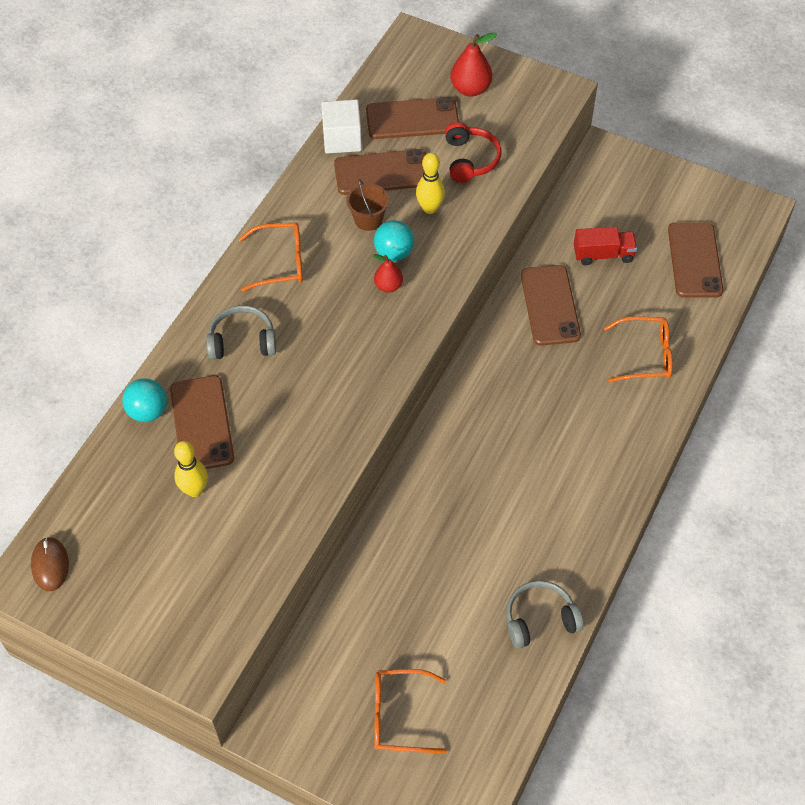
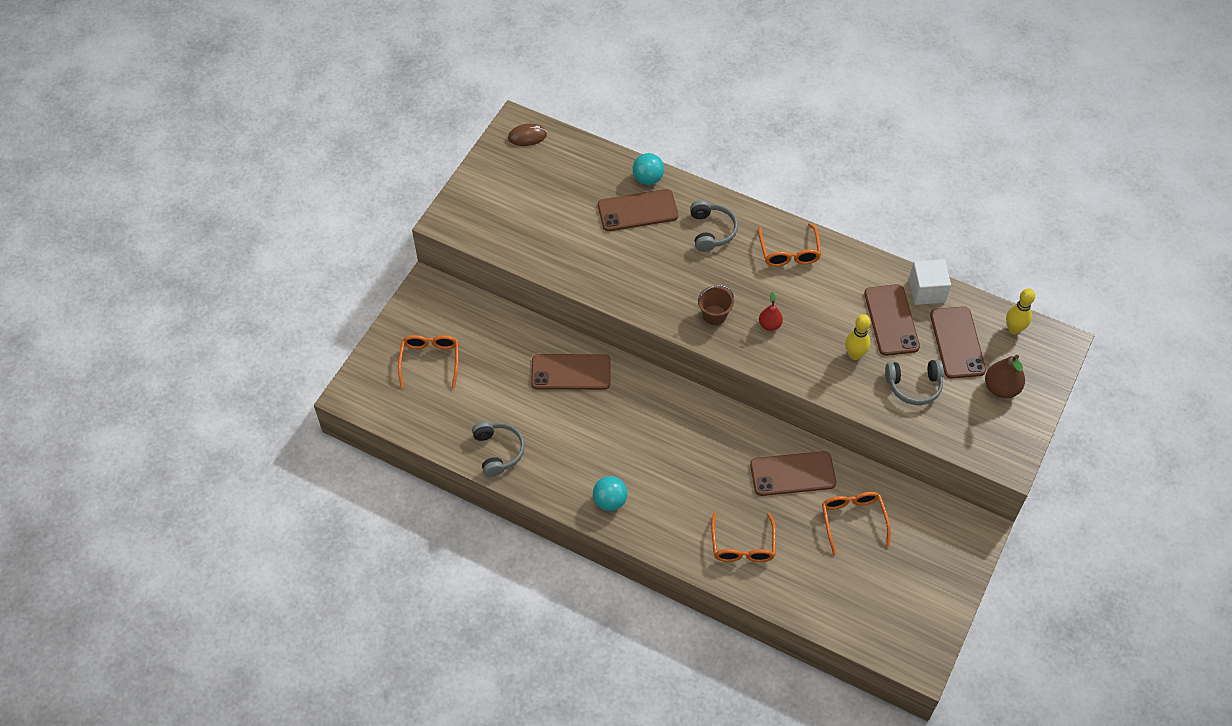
camera: 90 degrees right, 0 degrees up
yellow bowling pin [174,441,208,497] -> yellow bowling pin moved to [1006,288,1035,334]
brown bucket [346,179,389,231] -> brown bucket moved to [698,285,734,325]
turquoise ball [374,220,414,261] -> turquoise ball moved to [593,476,627,511]
red headphones [445,122,501,183] -> grey headphones [885,360,944,405]
red pear [450,32,497,97] -> brown pear [985,355,1025,398]
red truck [574,227,637,265] -> orange glasses [822,492,891,555]
brown phone [668,222,723,297] -> brown phone moved to [531,354,611,390]

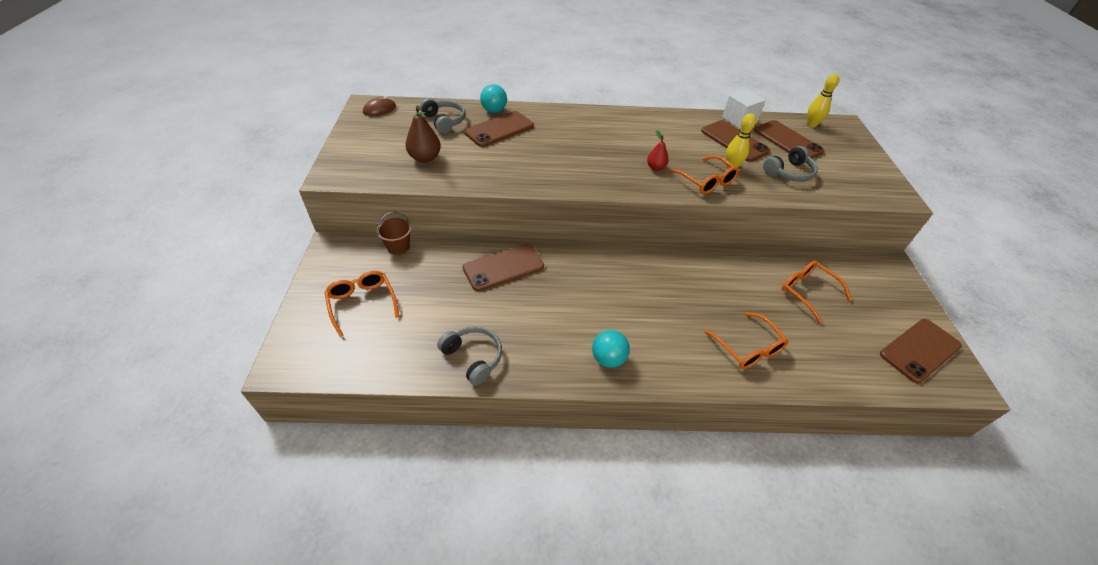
camera: 30 degrees left, 10 degrees down
grey headphones [690,200,738,252] -> grey headphones moved to [420,98,466,133]
brown bucket [698,285,734,325] -> brown bucket moved to [377,212,412,255]
brown phone [750,451,836,496] -> brown phone moved to [880,319,962,383]
orange glasses [758,223,821,267] -> orange glasses moved to [669,155,739,194]
brown pear [985,355,1025,398] -> brown pear moved to [405,106,441,163]

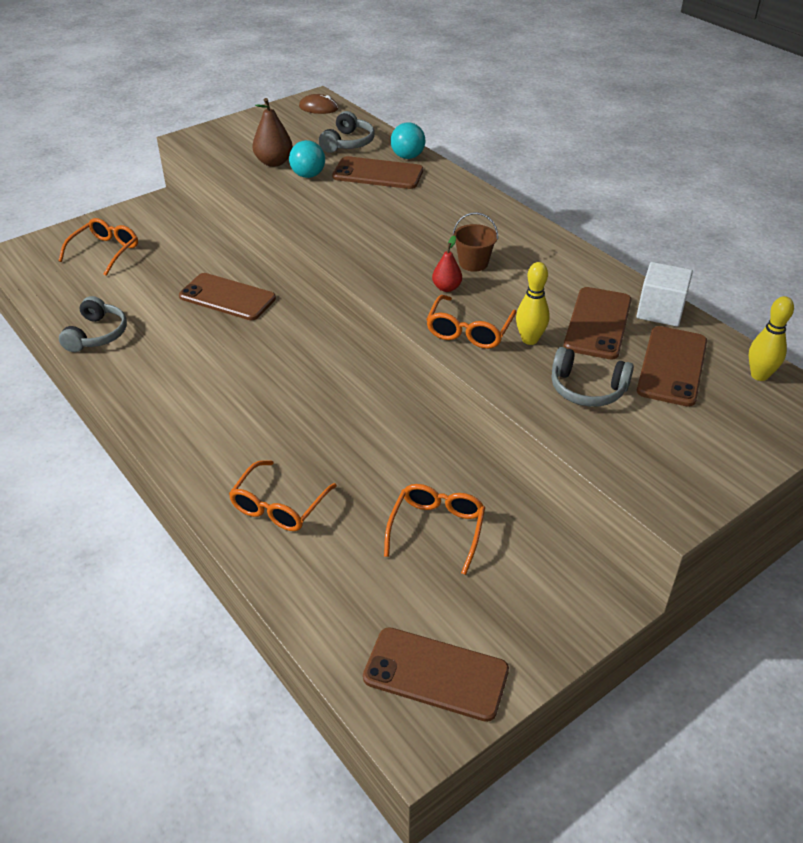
camera: 55 degrees right, 5 degrees down
brown bucket [377,212,412,255] -> brown bucket moved to [453,212,498,272]
turquoise ball [592,330,630,368] -> turquoise ball moved to [289,140,325,178]

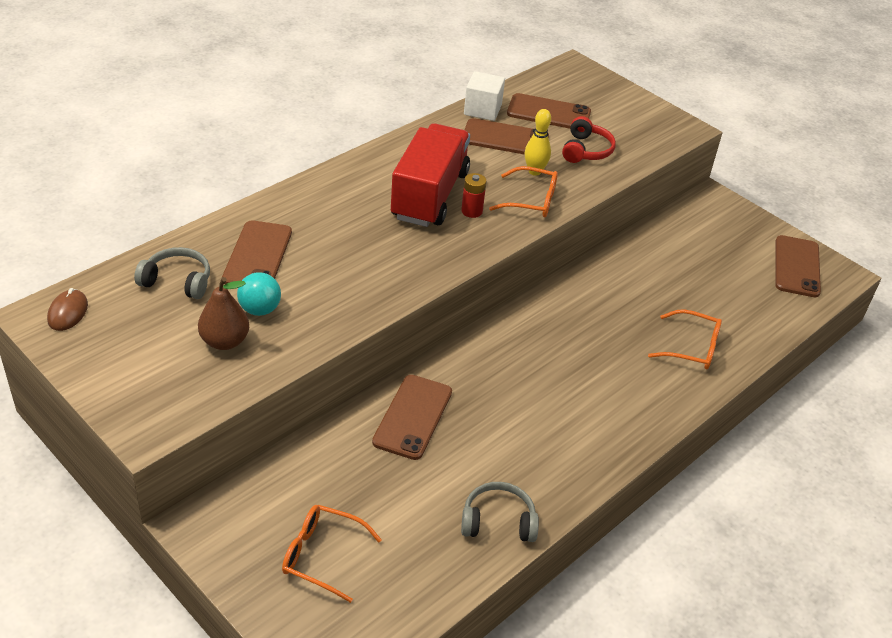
camera: 100 degrees left, 0 degrees up
orange glasses [384,484,485,575] -> none
turquoise ball [391,122,425,159] -> none
red pear [432,235,462,292] -> red battery [461,173,486,218]
brown bucket [453,212,498,272] -> red truck [391,123,470,227]
grey headphones [552,347,634,407] -> red headphones [562,116,616,163]
yellow bowling pin [749,296,794,381] -> none

